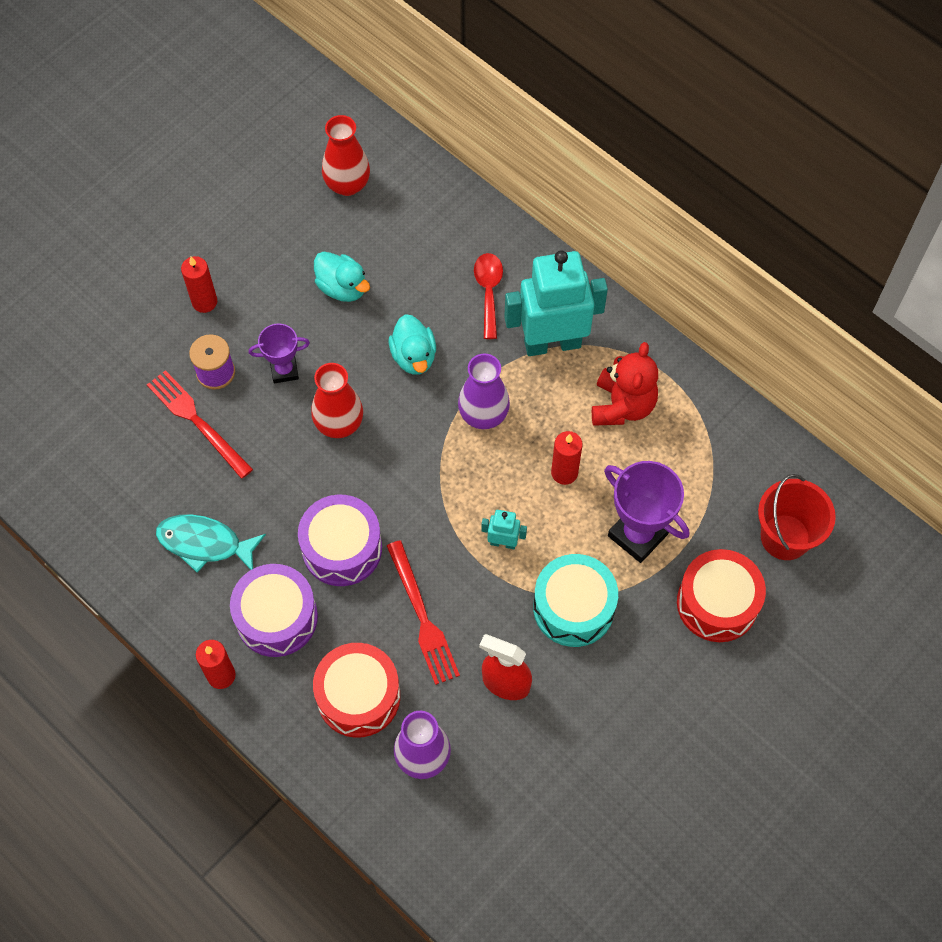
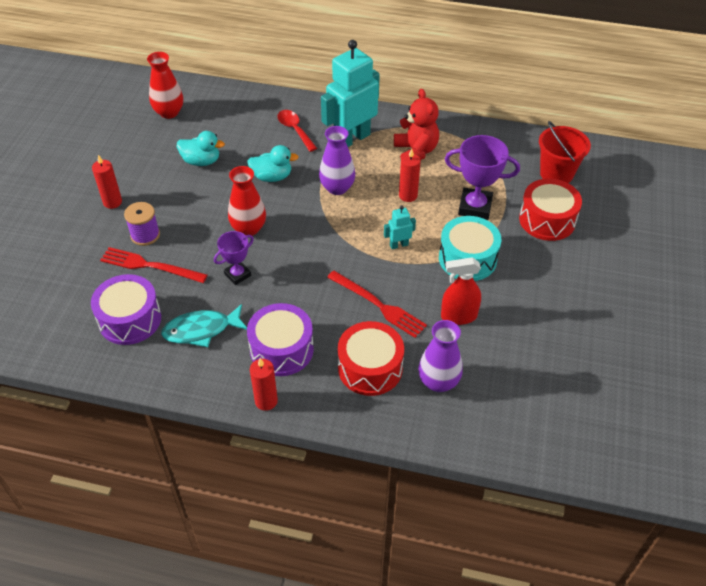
camera: 30 degrees left, 15 degrees down
purple trophy [249,324,310,384] -> purple trophy moved to [214,231,254,285]
purple drum [298,495,382,586] -> purple drum moved to [91,274,161,345]
turquoise duck [389,314,436,375] -> turquoise duck turned 45 degrees counterclockwise [247,145,299,182]

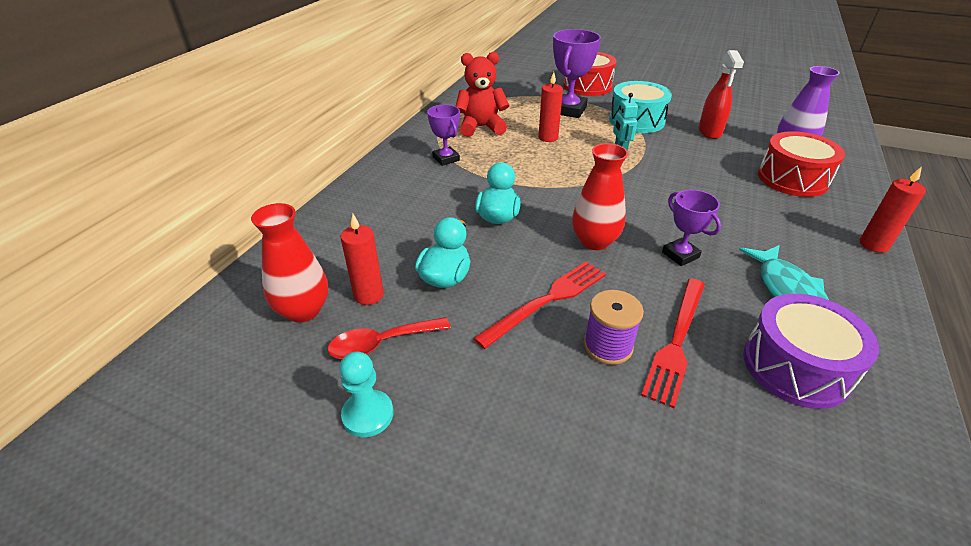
camera: 80 degrees left, 10 degrees down
red candle [92,155,122,209] -> red candle moved to [341,214,384,305]
purple drum [247,303,314,376] -> none
red spoon [277,110,317,152] -> red spoon moved to [328,317,450,359]
purple vase [319,126,355,195] -> none
turquoise robot [321,40,380,147] -> purple trophy [427,105,460,166]
red fork [327,271,427,338] -> red fork moved to [473,261,606,349]
red bucket [539,121,591,183] -> none
none -> turquoise pawn [339,351,393,437]

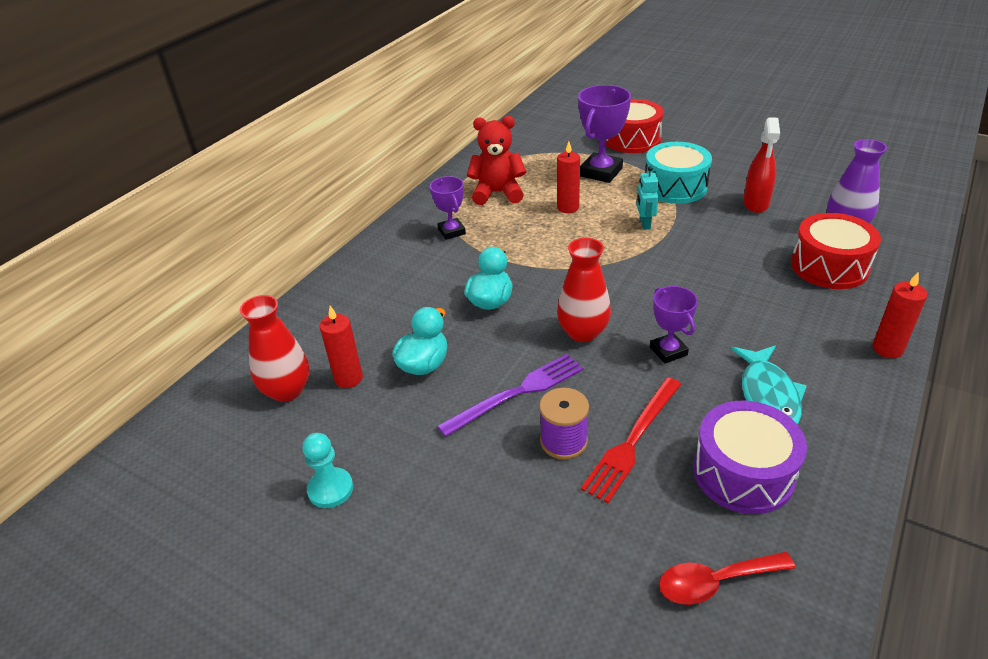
camera: 10 degrees right, 0 degrees up
red spoon [328,317,450,359] -> red spoon moved to [659,552,795,605]
red fork [473,261,606,349] -> purple fork [437,354,584,437]

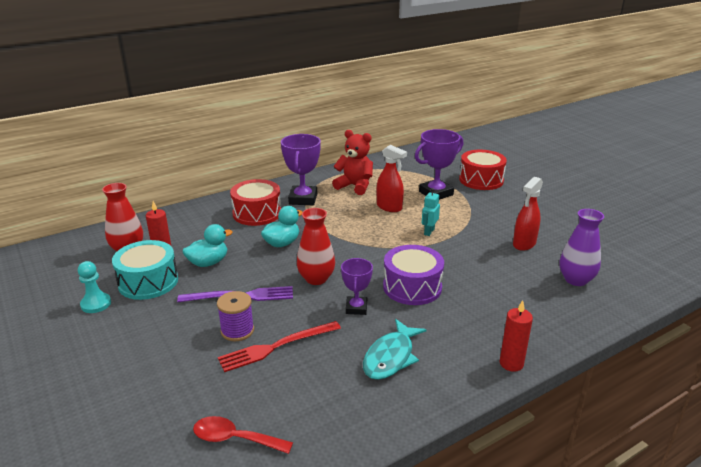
camera: 25 degrees right, 10 degrees down
purple trophy [430,176,466,240] -> purple trophy [281,134,321,205], size x1.65
red candle [557,141,580,213] -> red spray bottle [377,145,407,212]
turquoise drum [645,142,712,204] -> turquoise drum moved to [112,240,178,300]
purple drum [693,401,807,514] -> purple drum moved to [383,245,444,305]
red drum [791,213,881,289] -> red drum moved to [230,179,281,226]

